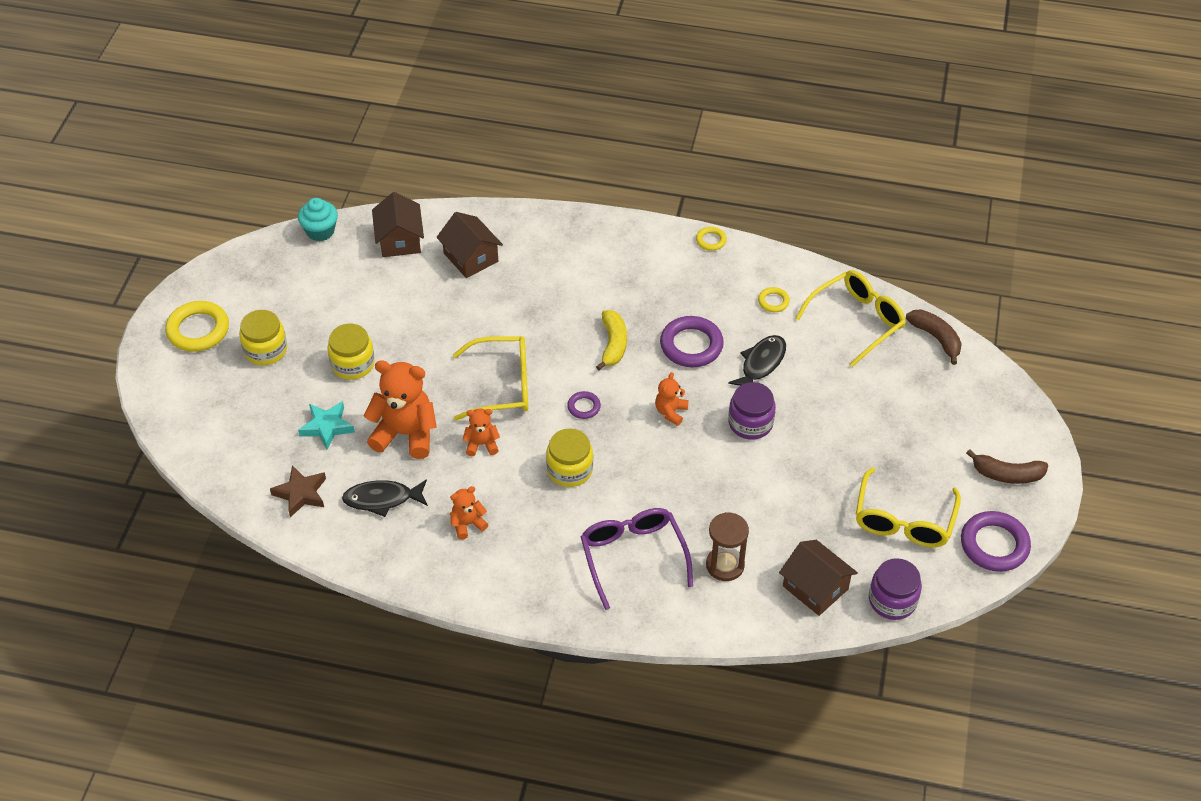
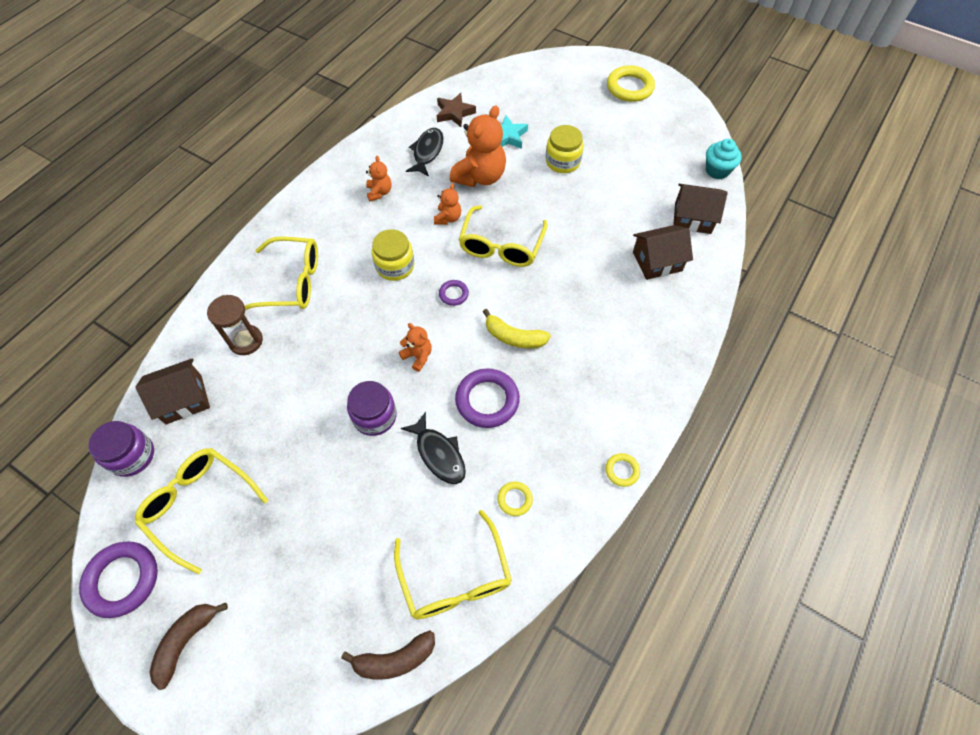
camera: 110 degrees right, 10 degrees up
yellow jar [239,310,287,365] -> none
purple glasses [581,508,693,610] -> yellow glasses [245,237,318,310]

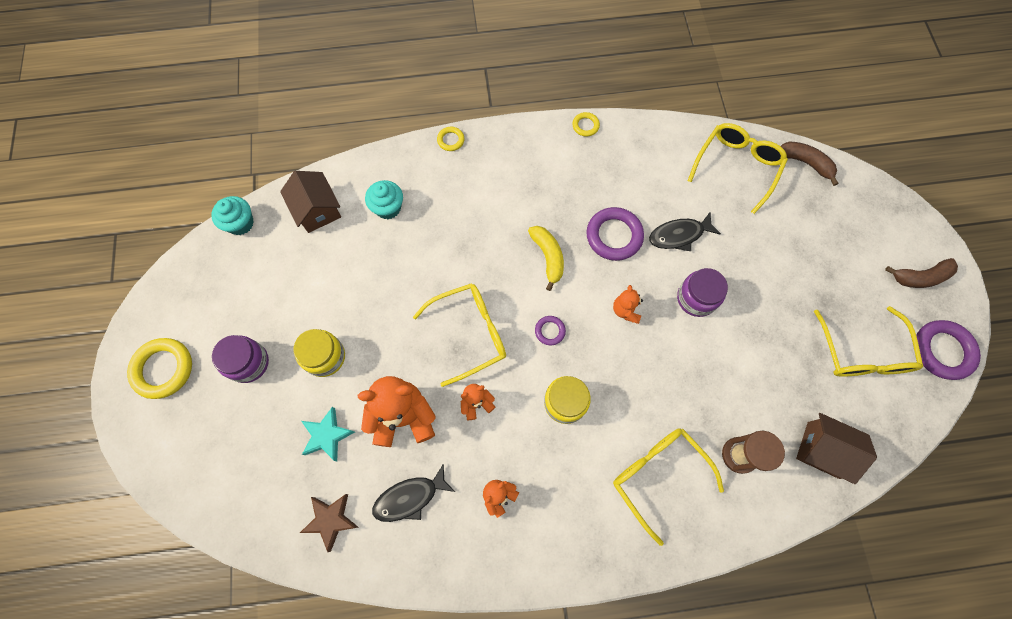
camera: 130 degrees left, 10 degrees up
purple jar [88,421,154,477] -> purple jar moved to [212,335,269,383]
black fish [401,412,466,484] -> black fish turned 120 degrees counterclockwise [649,212,721,251]
yellow ring [497,482,533,516] -> yellow ring moved to [437,127,464,151]
brown house [633,225,693,280] -> turquoise cupcake [365,180,403,219]

